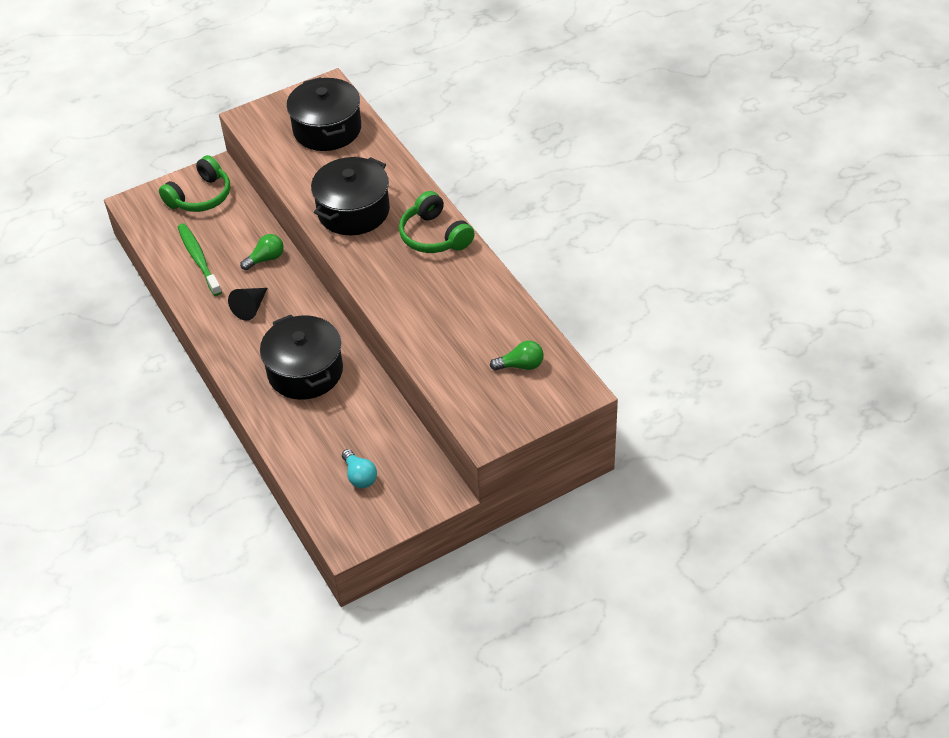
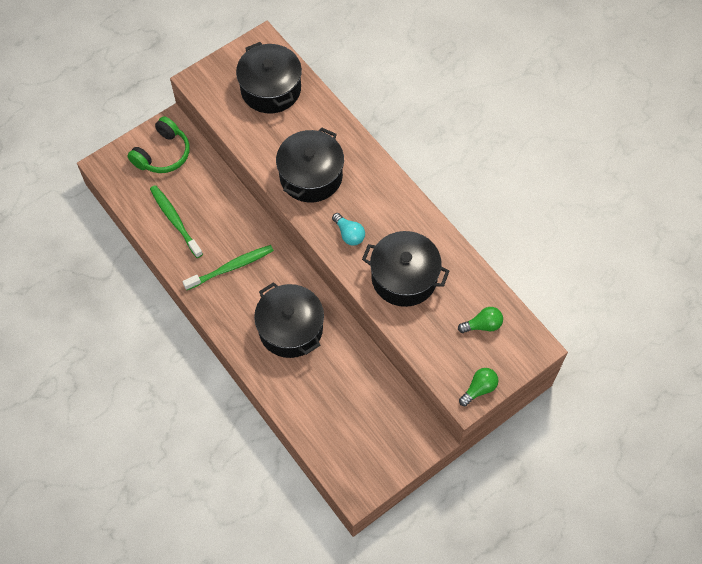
camera: 10 degrees left, 15 degrees up
black cone [228,288,267,321] -> green toothbrush [183,245,274,290]
green light bulb [240,234,284,270] -> green light bulb moved to [459,368,498,406]
turquoise light bulb [342,449,377,488] -> turquoise light bulb moved to [332,213,365,246]
green headphones [399,191,475,253] -> none
none -> black pot [362,231,449,307]

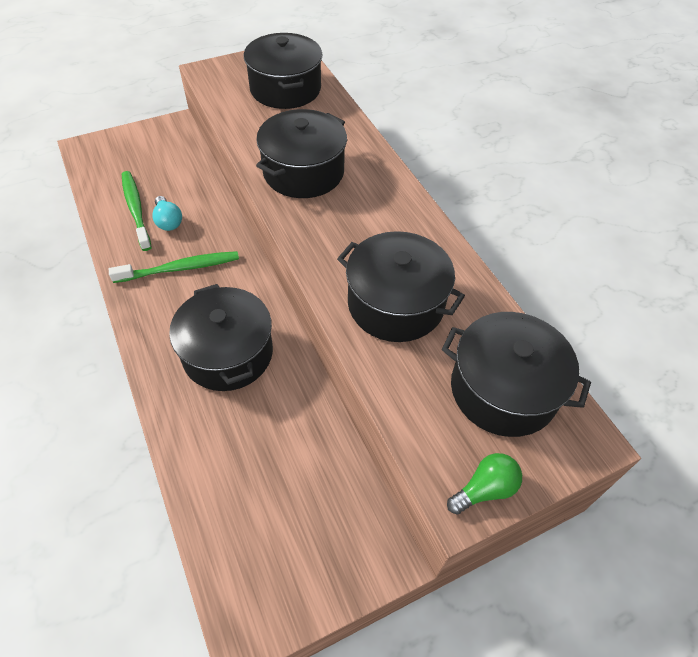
camera: 10 degrees right, 10 degrees down
green headphones [128,116,190,173] -> none
turquoise light bulb [332,213,365,246] -> turquoise light bulb moved to [152,196,182,231]
green light bulb [458,307,503,333] -> black pot [442,312,591,437]

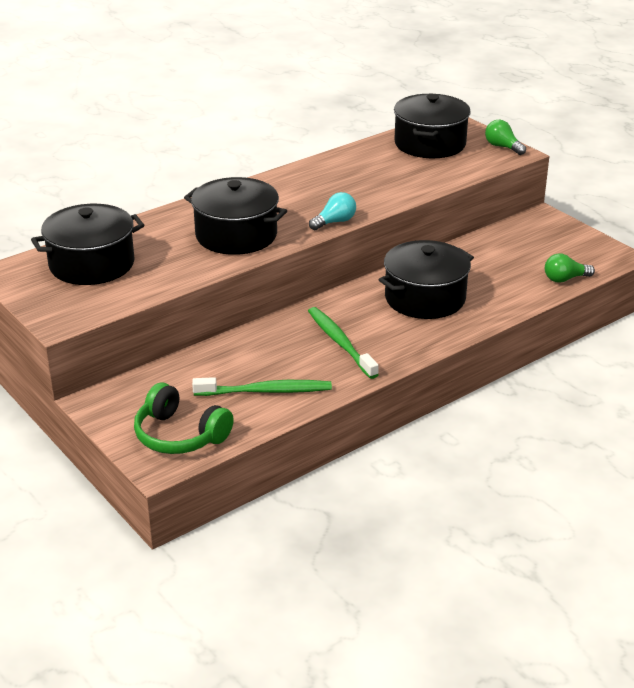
camera: 100 degrees left, 20 degrees down
green toothbrush [122,171,152,251] -> green toothbrush turned 150 degrees counterclockwise [192,377,332,396]
turquoise light bulb [152,196,182,231] -> turquoise light bulb moved to [309,192,356,230]
black pot [337,231,465,342] -> none
none -> green headphones [134,382,234,454]
none -> green light bulb [545,254,595,283]

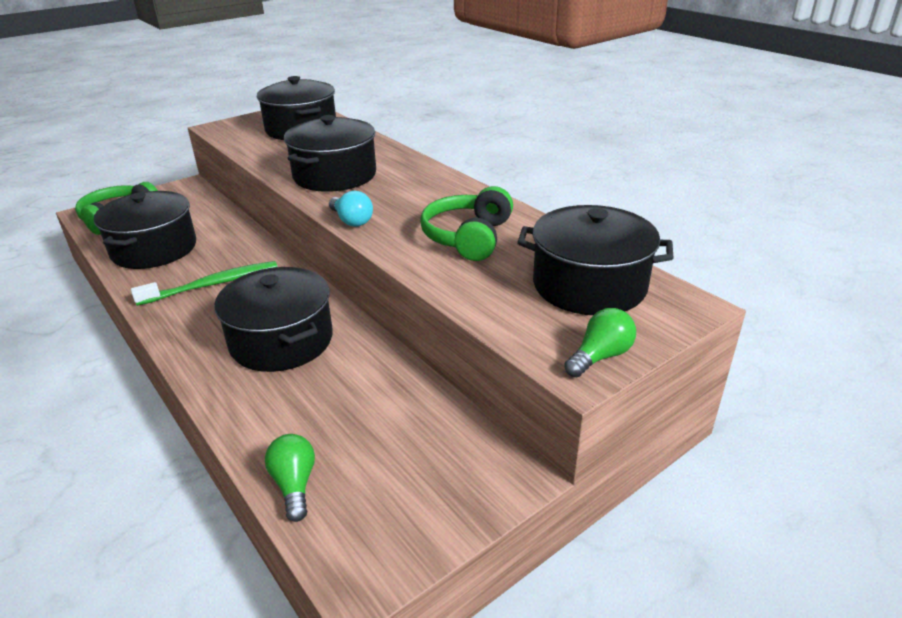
camera: 90 degrees right, 0 degrees up
green toothbrush [192,377,332,396] -> black pot [94,191,196,269]
none -> green headphones [420,186,513,261]

